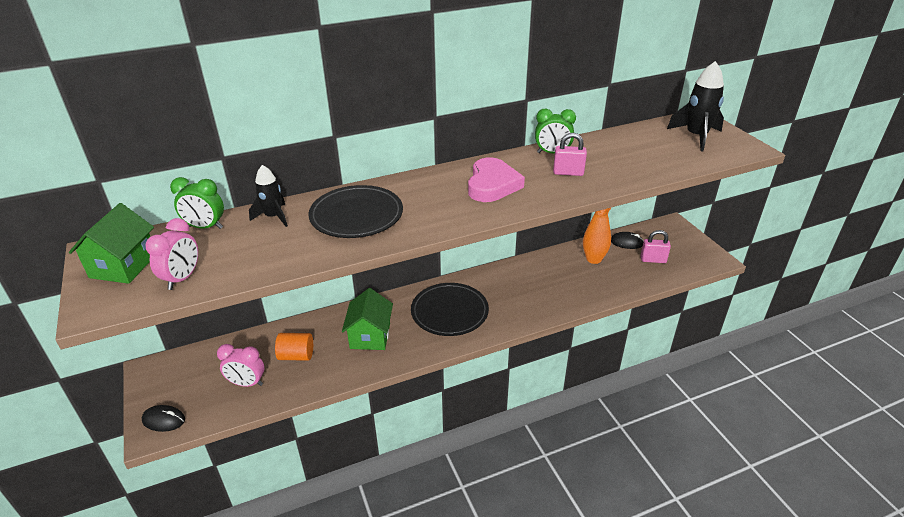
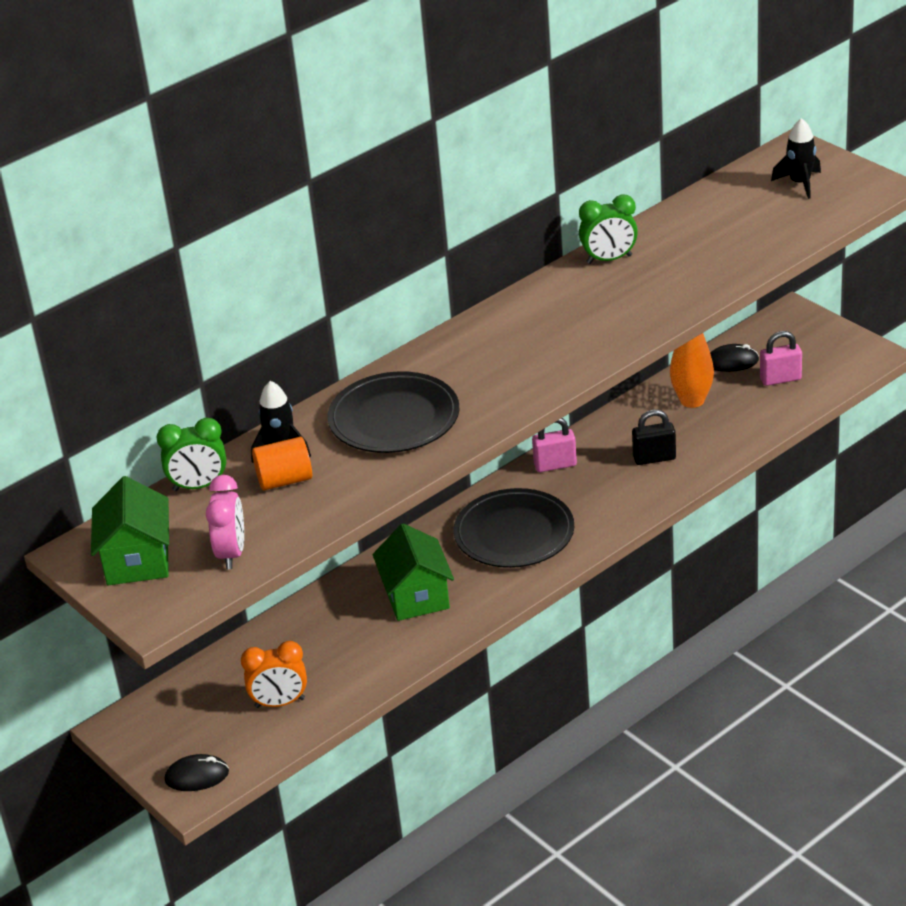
camera: 15 degrees left, 0 degrees up
pink clock [217,344,264,387] -> orange clock [241,641,307,708]
orange cylinder [275,333,313,361] -> orange cylinder moved to [252,437,312,491]
pink heart [468,157,525,202] -> none
pink padlock [553,133,587,176] -> pink padlock moved to [532,418,577,472]
black rocket [667,61,724,151] -> black rocket [771,118,821,199], size x0.64
none -> black padlock [632,410,676,465]

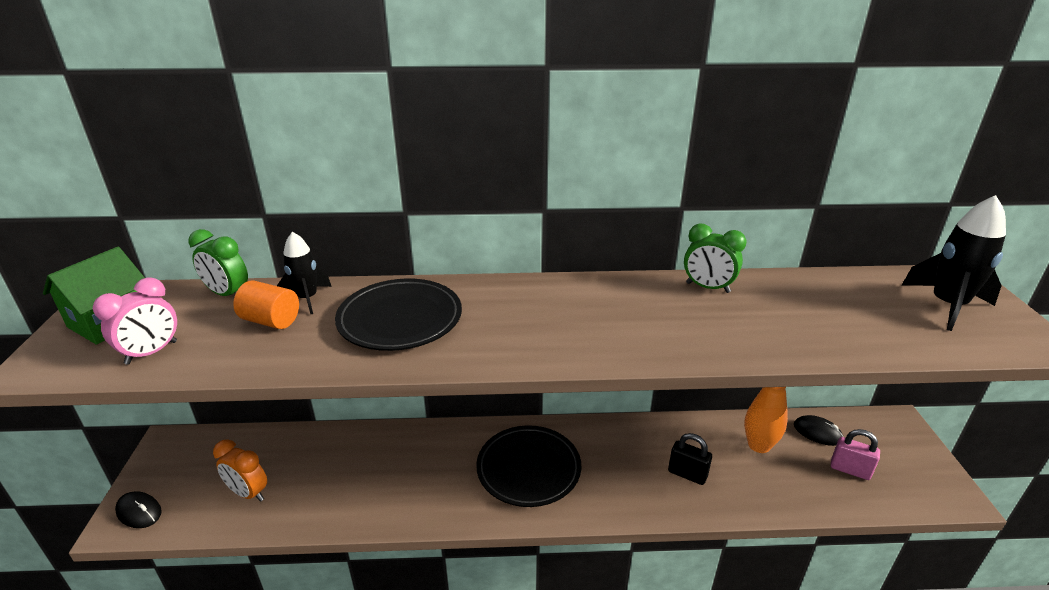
camera: 35 degrees right, 5 degrees down
green house [373,523,454,621] -> none
pink padlock [532,418,577,472] -> none
black rocket [771,118,821,199] -> black rocket [901,195,1006,331], size x1.56

